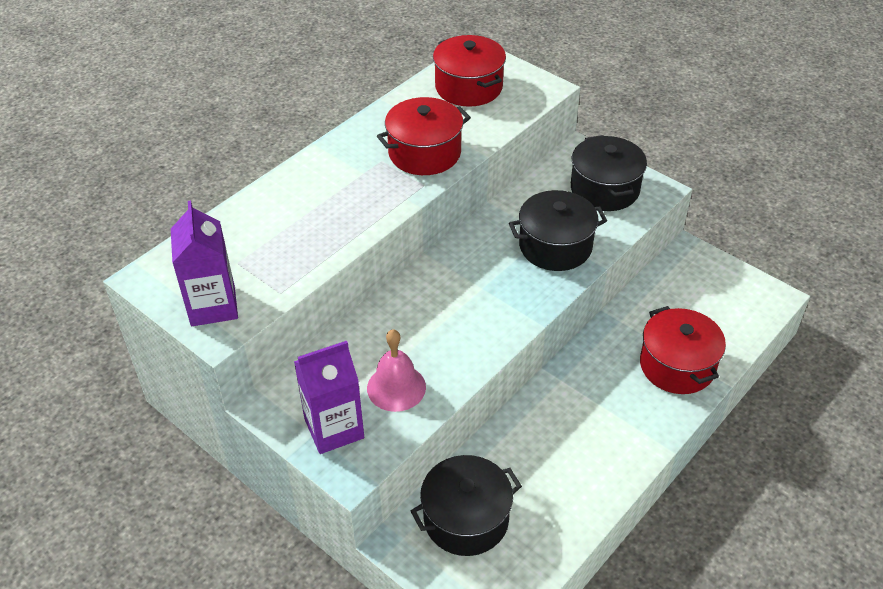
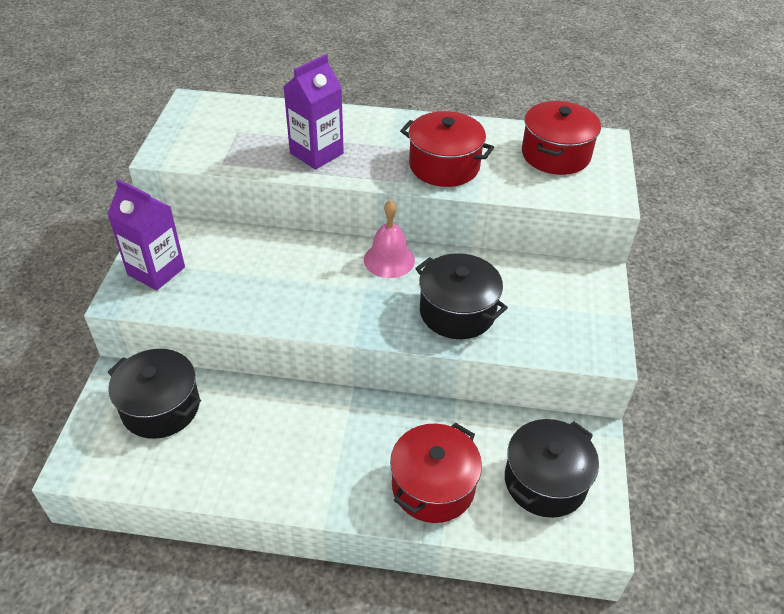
camera: 55 degrees right, 0 degrees up
purple carton [171,200,238,326] -> purple carton moved to [284,54,344,170]
pink bell [367,329,426,412] -> pink bell moved to [364,200,415,278]
black pot [571,135,647,211] -> black pot moved to [505,419,599,518]

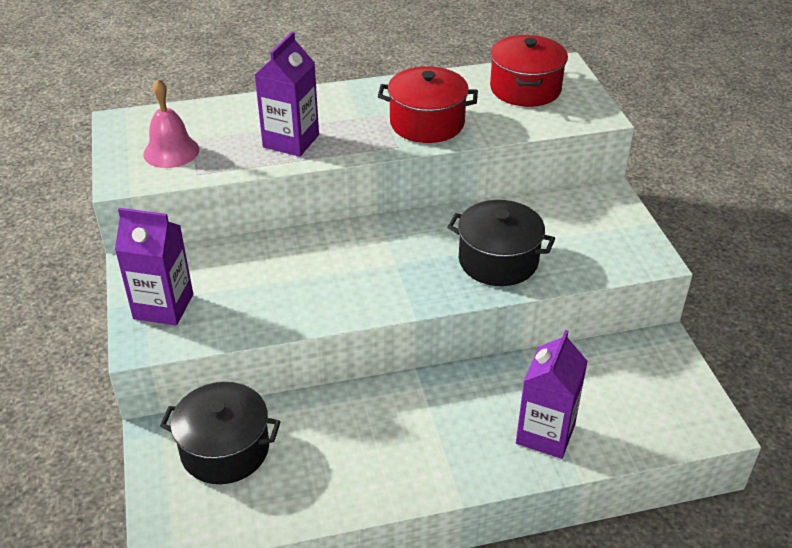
camera: 20 degrees left, 5 degrees down
pink bell [364,200,415,278] -> pink bell moved to [143,79,199,168]
red pot [390,423,482,523] -> purple carton [516,330,588,459]
black pot [505,419,599,518] -> none

